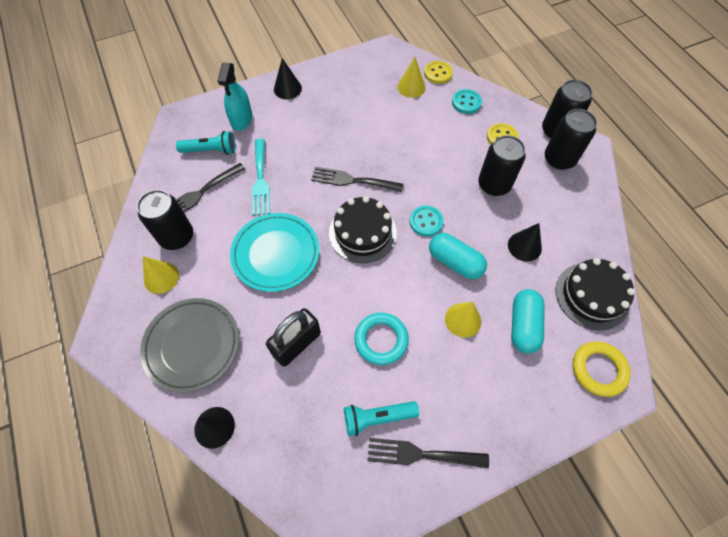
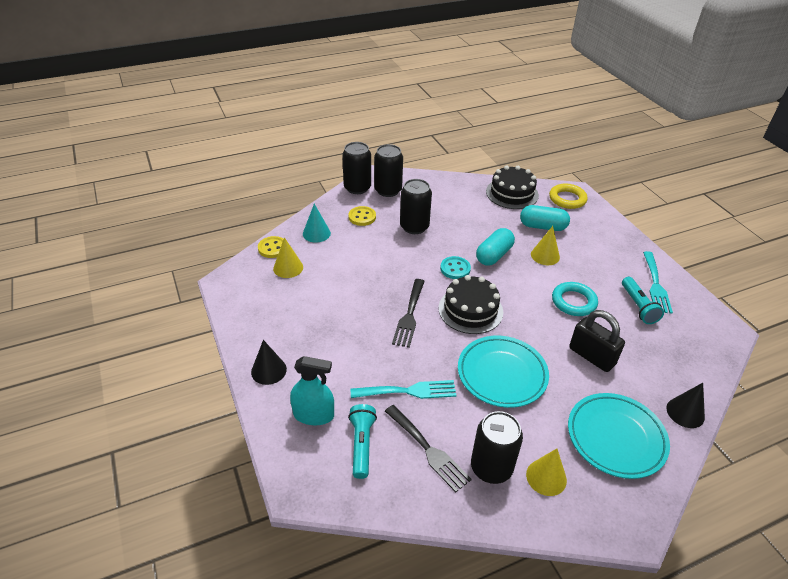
camera: 90 degrees left, 20 degrees down
grey plate [140,298,239,393] -> turquoise plate [568,393,670,479]
black fork [367,438,489,468] -> turquoise fork [643,251,673,314]
turquoise button [452,89,482,114] -> turquoise cone [303,204,331,243]
black cone [508,223,542,261] -> none

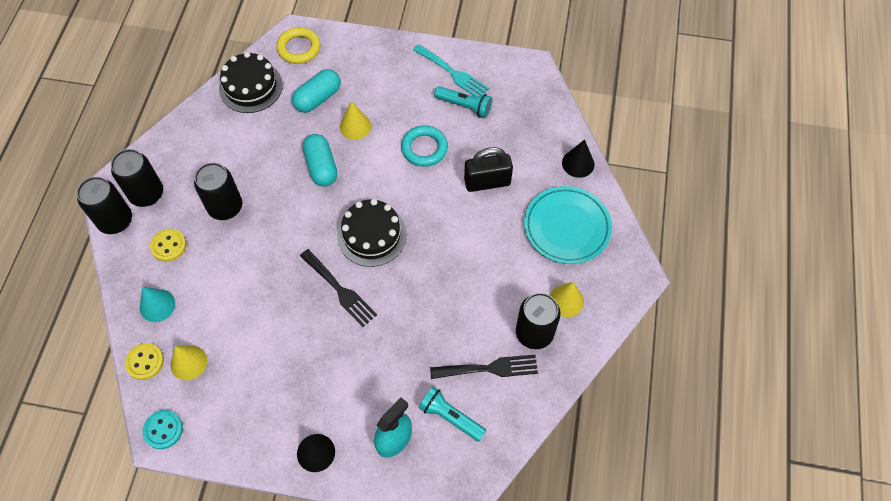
camera: 55 degrees left, 20 degrees up
turquoise fork [351,380,457,399] -> none
turquoise button [440,256,471,279] -> turquoise button moved to [142,410,183,449]
turquoise plate [458,336,549,408] -> none

